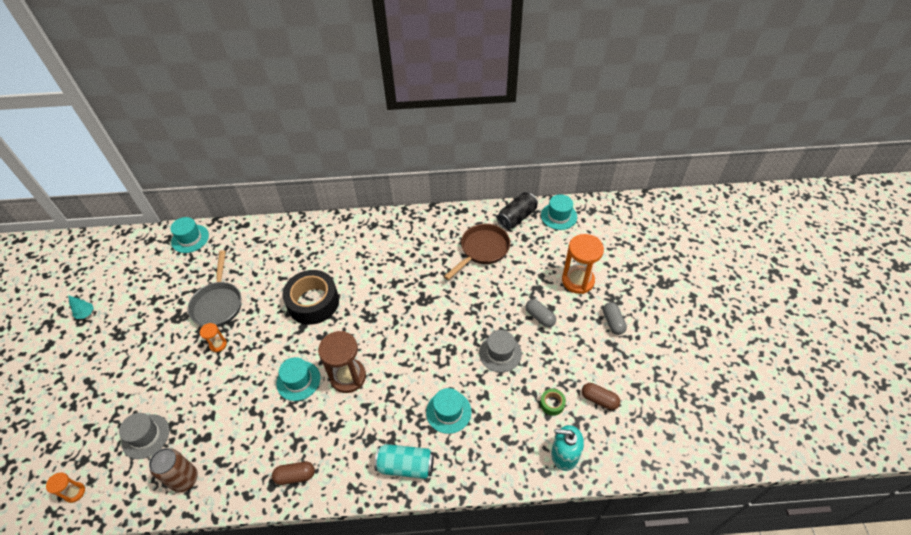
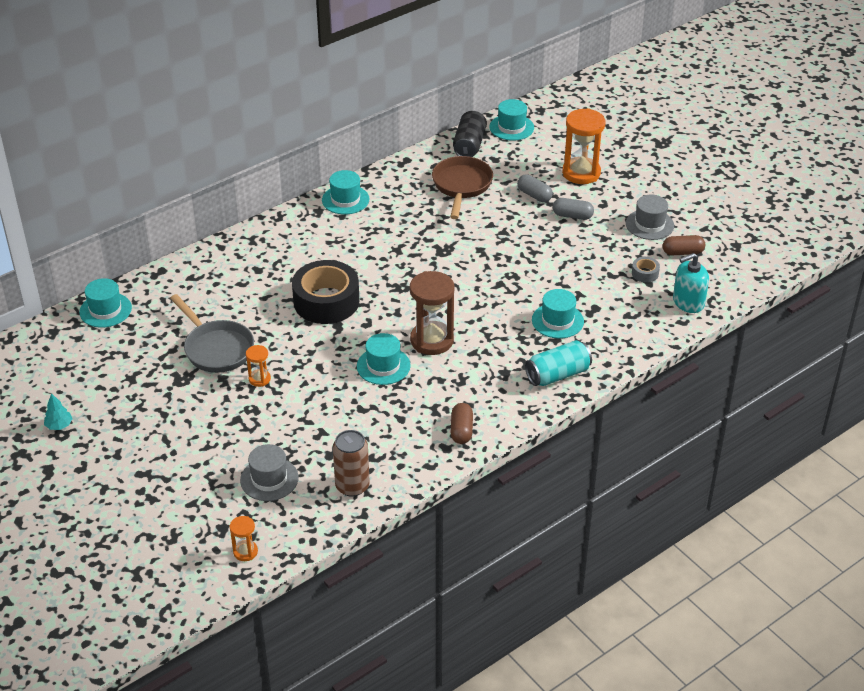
camera: 35 degrees left, 10 degrees down
brown capsule [272,461,315,485] -> brown capsule turned 45 degrees counterclockwise [451,403,473,444]
grey hat [479,330,522,373] -> grey hat moved to [626,195,674,240]
green tape [540,389,566,416] -> grey tape [632,257,660,283]
grey capsule [603,302,627,335] -> grey capsule moved to [517,174,553,202]
none -> turquoise hat [322,170,370,215]

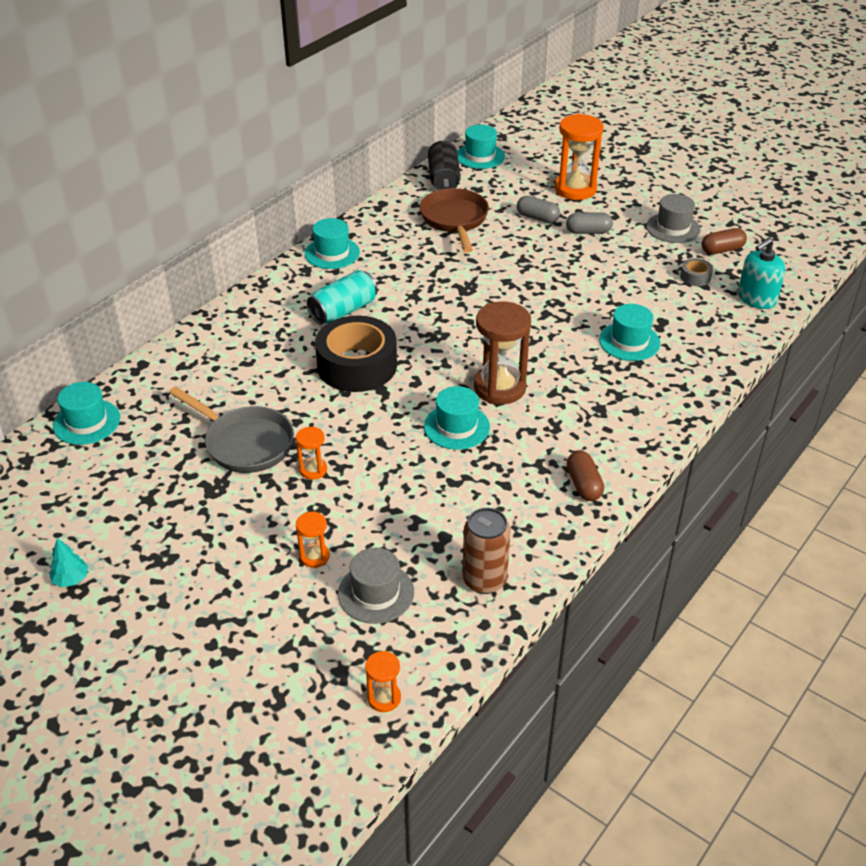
camera: 15 degrees left, 0 degrees up
turquoise can [525,340,592,386] -> turquoise can moved to [307,270,377,325]
none -> orange hourglass [296,511,330,568]

